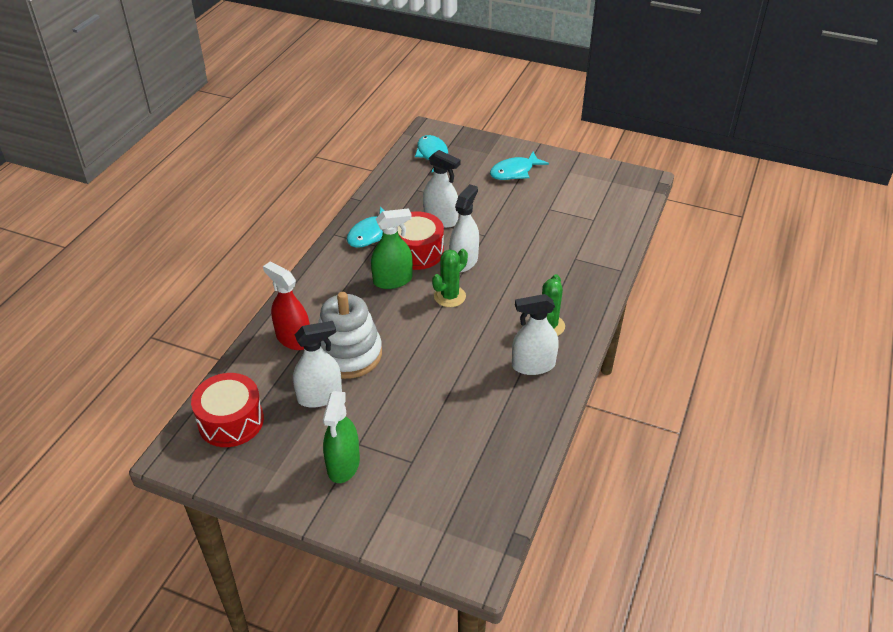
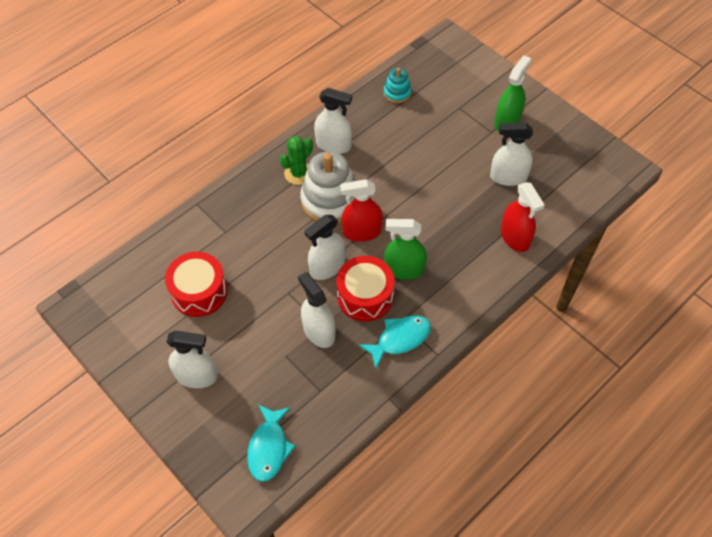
camera: 155 degrees left, 15 degrees up
red drum [191,373,264,447] -> red drum moved to [165,252,228,317]
white stacking toy [318,292,382,379] -> white stacking toy moved to [300,151,355,223]
green cactus [432,249,468,307] -> red spray bottle [340,179,383,242]
turquoise fish [490,152,549,180] -> white spray bottle [167,330,218,388]
none -> turquoise stacking toy [384,68,411,103]

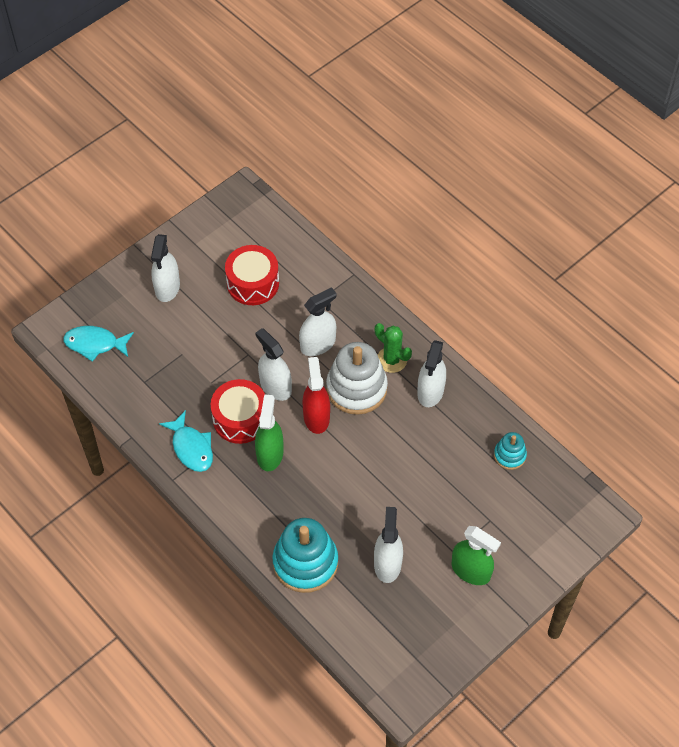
camera: 90 degrees right, 0 degrees up
white spray bottle [298,272,335,348] -> white spray bottle moved to [299,287,336,356]
red spray bottle [501,182,545,252] -> turquoise stacking toy [272,518,338,593]

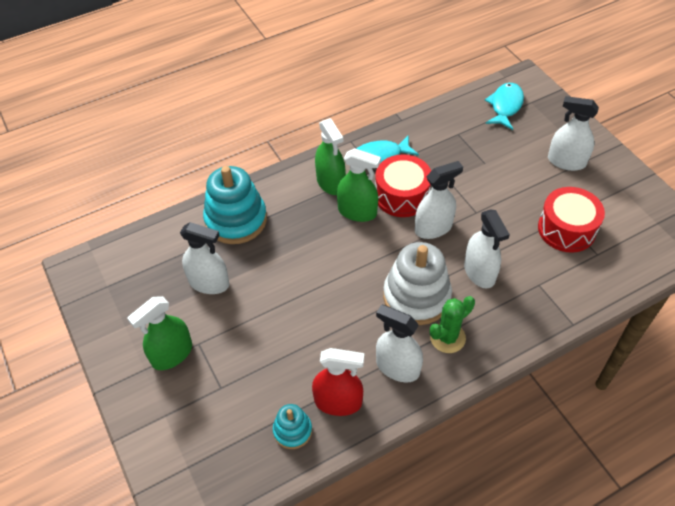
camera: 105 degrees right, 5 degrees down
red spray bottle [303,357,330,434] -> red spray bottle moved to [312,348,364,416]
none -> green spray bottle [315,118,346,195]

